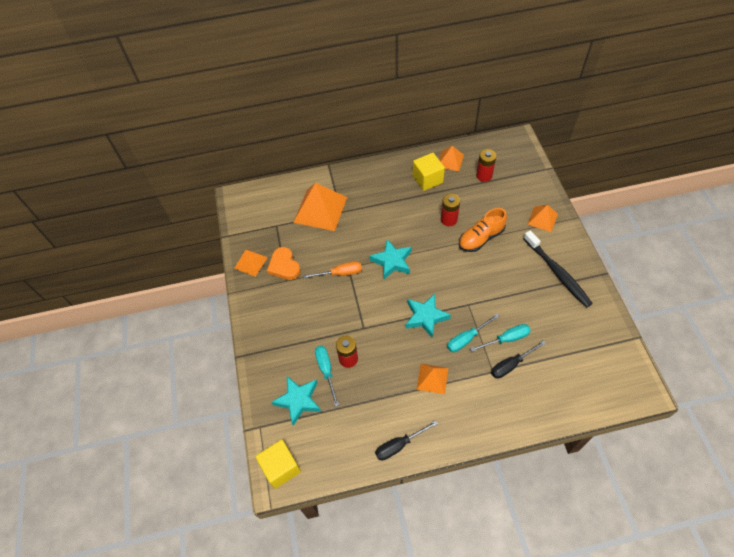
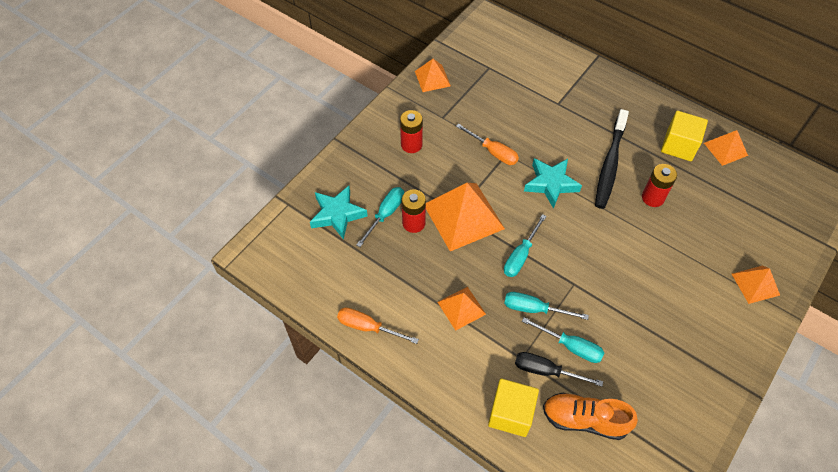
camera: 45 degrees right, 0 degrees up
yellow cube [256,440,301,489] -> yellow cube moved to [488,379,539,437]
orange heart [267,247,301,280] -> none
orange pyramid [293,183,347,231] -> orange pyramid moved to [426,183,505,251]
black screwdriver [375,420,438,460] -> orange screwdriver [337,308,419,344]
turquoise star [405,294,451,338] -> turquoise screwdriver [504,214,547,277]
orange shoe [459,208,507,252] -> orange shoe moved to [543,393,638,440]
red battery [476,149,496,182] -> red battery moved to [400,110,423,153]
black toothbrush [523,230,593,308] -> black toothbrush moved to [595,109,629,209]

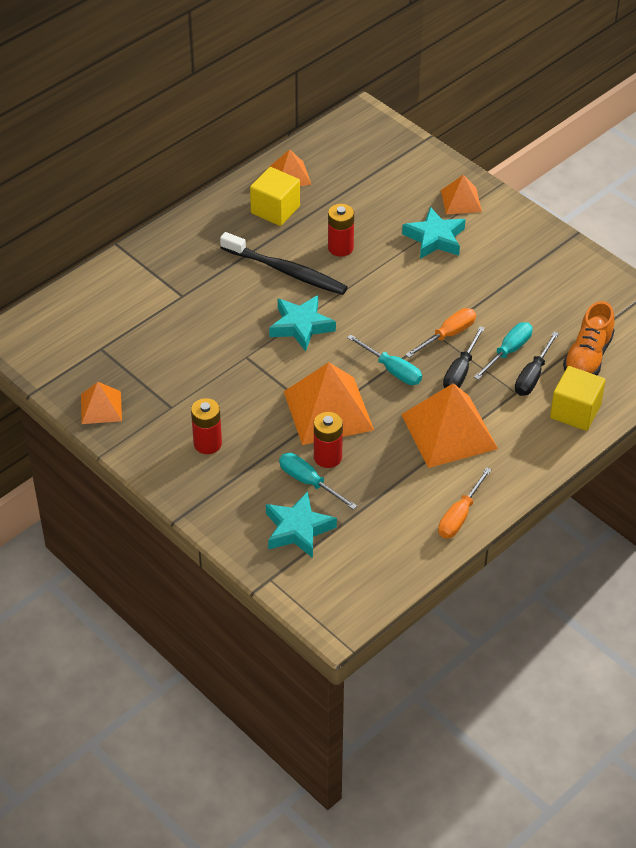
camera: 80 degrees left, 10 degrees down
orange pyramid [438,287,486,331] -> orange pyramid [401,383,498,468], size x1.84
orange screwdriver [456,124,519,165] -> orange screwdriver moved to [405,308,476,358]
turquoise screwdriver [504,292,589,320] -> black screwdriver [443,326,485,388]
none -> turquoise star [402,207,466,259]

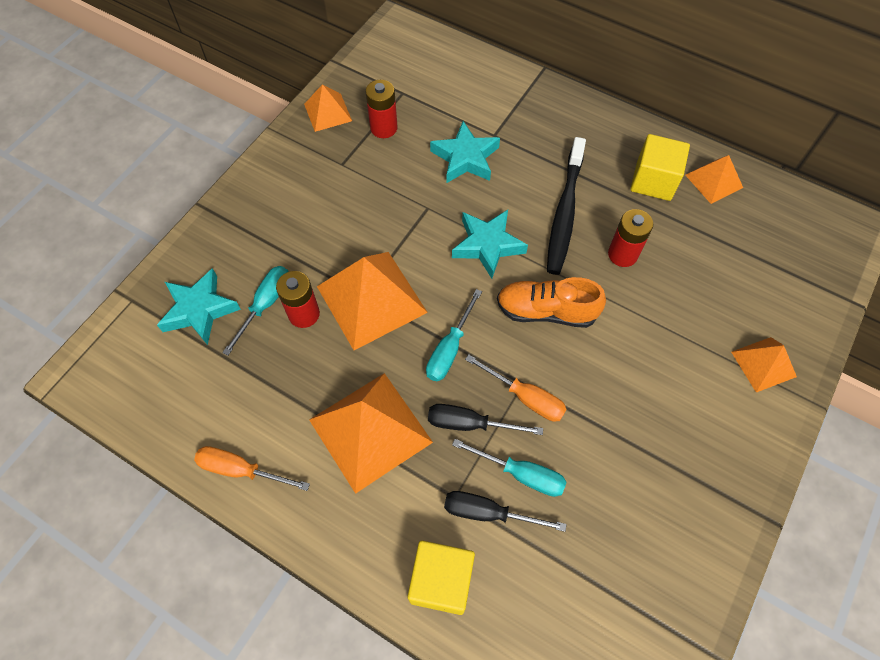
camera: 75 degrees right, 15 degrees up
red battery [191,398,222,454] -> red battery moved to [365,80,398,138]
turquoise star [402,207,466,259] -> turquoise star moved to [430,121,500,183]
orange shoe [563,301,614,376] -> orange shoe moved to [497,277,606,328]

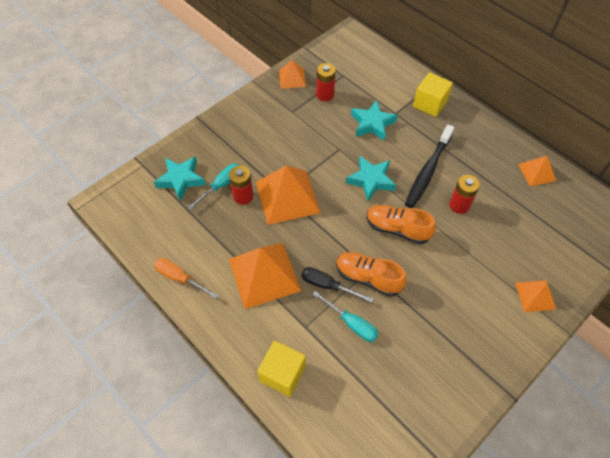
camera: 15 degrees right, 5 degrees down
turquoise screwdriver [426,289,482,382] -> none
black screwdriver [444,491,567,532] -> none
orange screwdriver [465,355,567,422] -> orange shoe [336,252,407,297]
yellow cube [630,134,690,201] -> yellow cube moved to [413,72,453,117]

